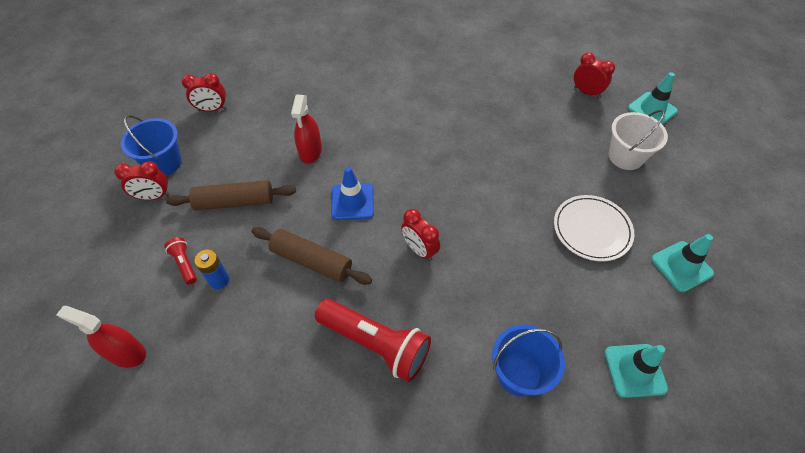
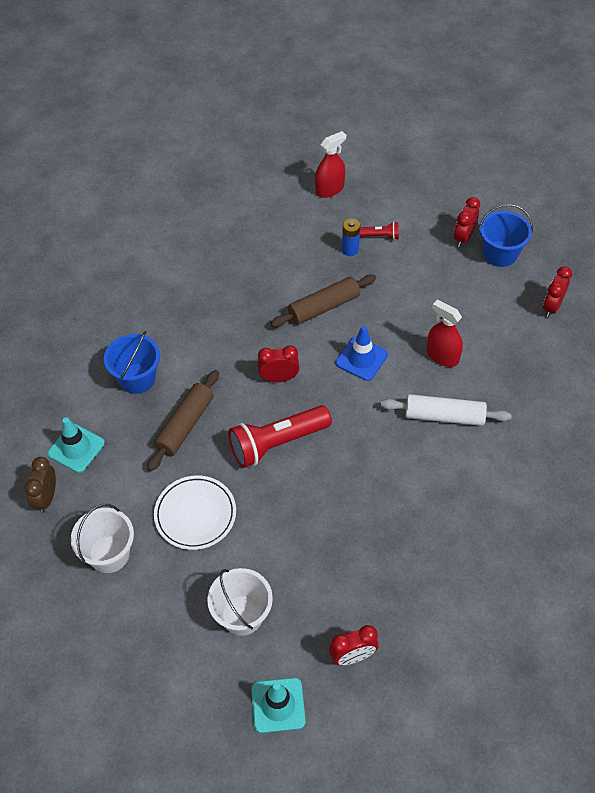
camera: 125 degrees right, 0 degrees up
brown rolling pin [166,180,296,211] -> brown rolling pin moved to [147,370,219,471]
red flashlight [315,299,431,382] -> red flashlight moved to [228,405,332,468]
turquoise traffic cone [651,234,714,292] -> white bucket [71,504,134,573]
none -> brown clock [24,457,56,513]
none -> white rolling pin [381,394,512,426]

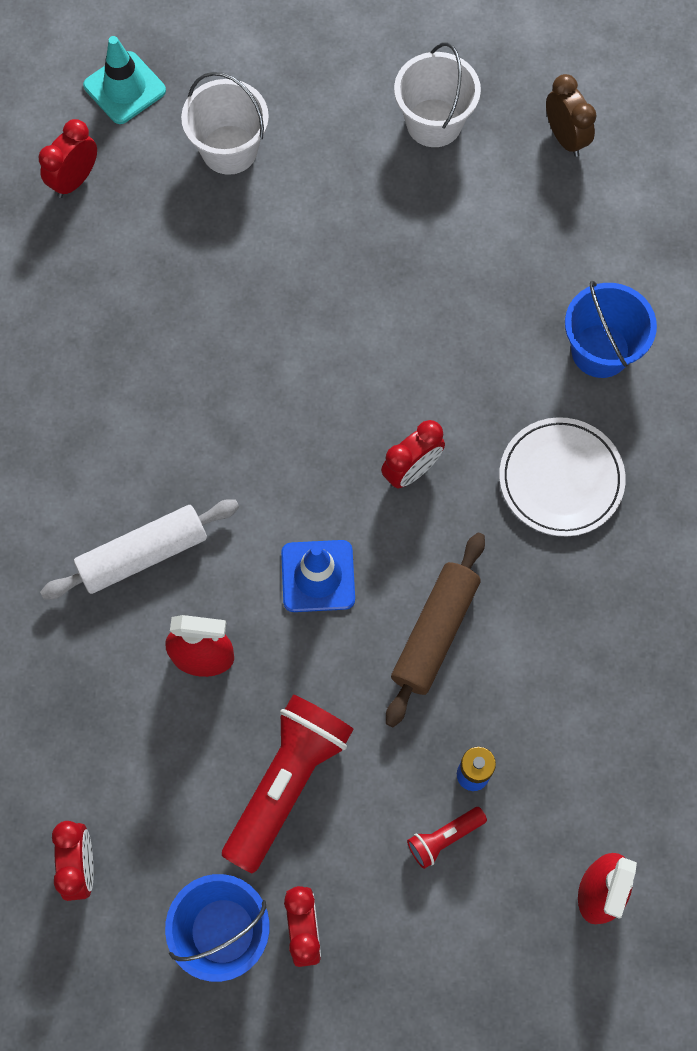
camera: 145 degrees right, 15 degrees up
turquoise traffic cone [48,417,105,473] -> none
brown rolling pin [147,370,219,471] -> none
white plate [154,475,236,550] -> white plate moved to [499,417,626,536]
red flashlight [228,405,332,468] -> red flashlight moved to [222,695,354,874]

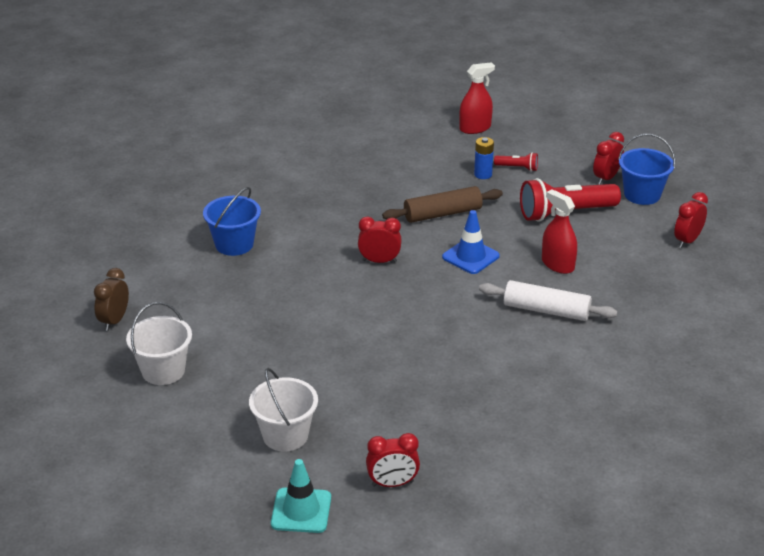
camera: 135 degrees left, 35 degrees down
white plate [499,417,626,536] -> none

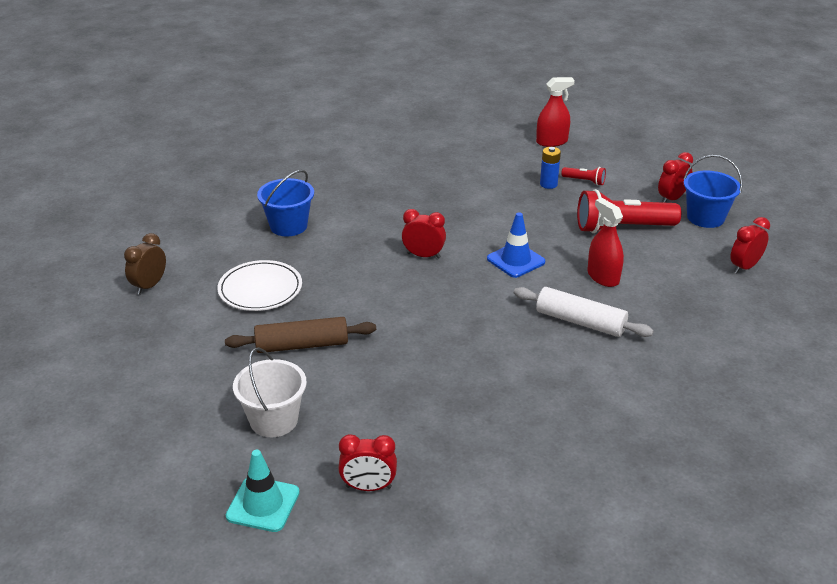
camera: 10 degrees right, 0 degrees up
white bucket [126,302,192,385] -> none
brown rolling pin [382,186,503,223] -> brown rolling pin moved to [225,317,376,353]
none -> white plate [217,260,302,311]

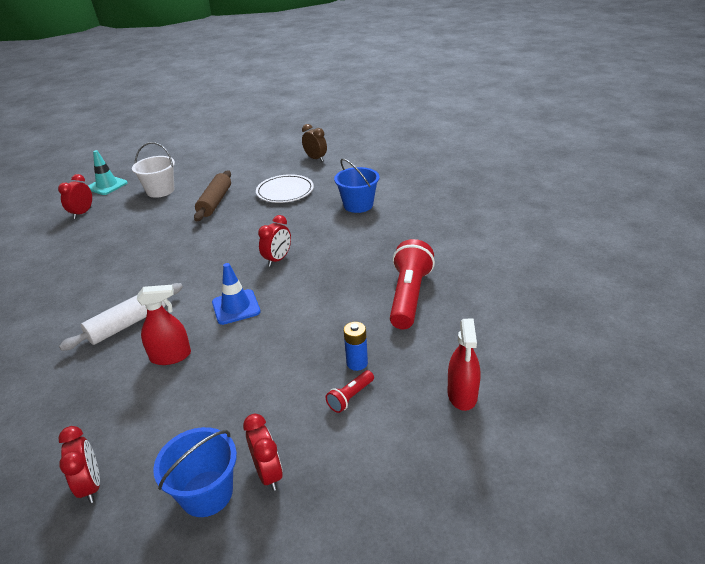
camera: 110 degrees right, 0 degrees up
red flashlight [577,189,681,233] -> red flashlight moved to [390,239,435,329]

